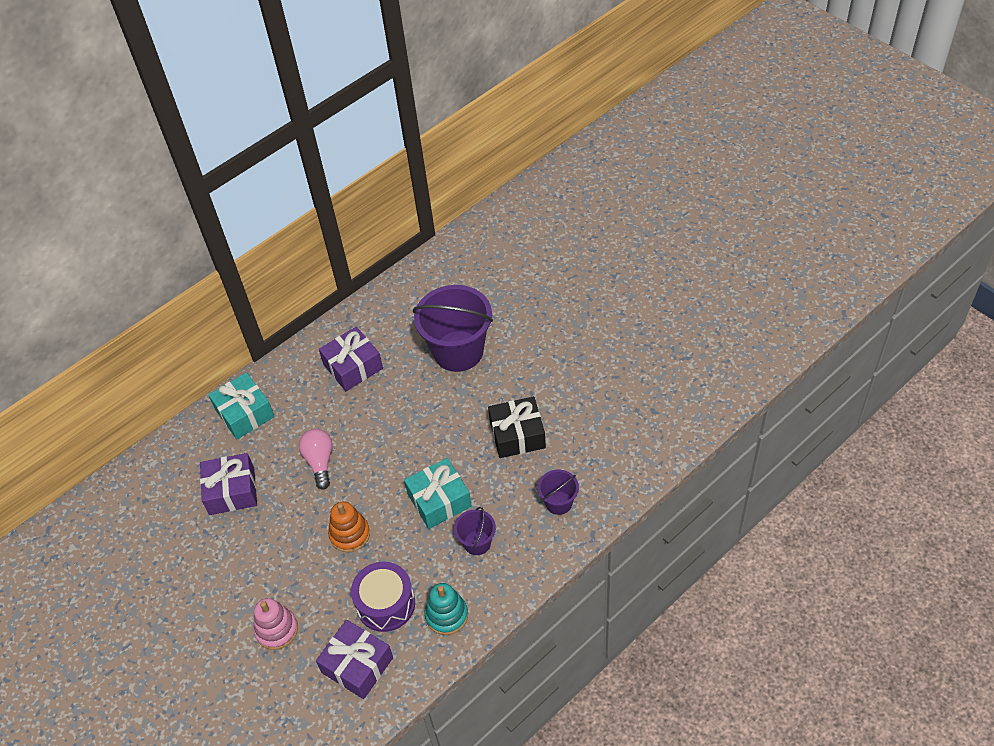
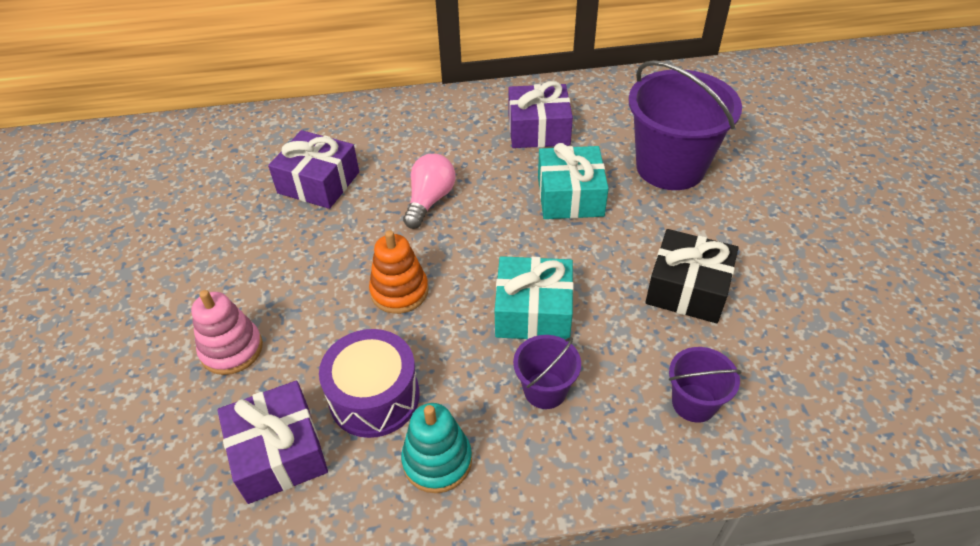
camera: 30 degrees right, 5 degrees down
turquoise gift [208,372,275,439] -> turquoise gift moved to [538,143,609,219]

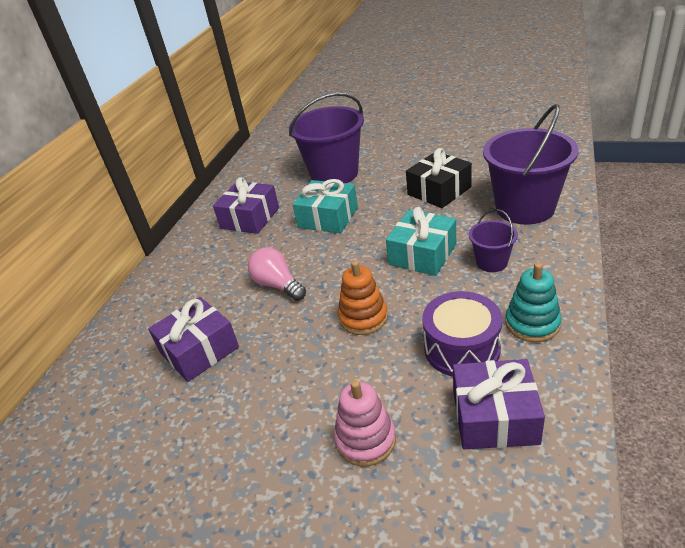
camera: 60 degrees left, 10 degrees down
purple bucket [669,347,742,423] -> purple bucket [483,104,579,225], size x2.06

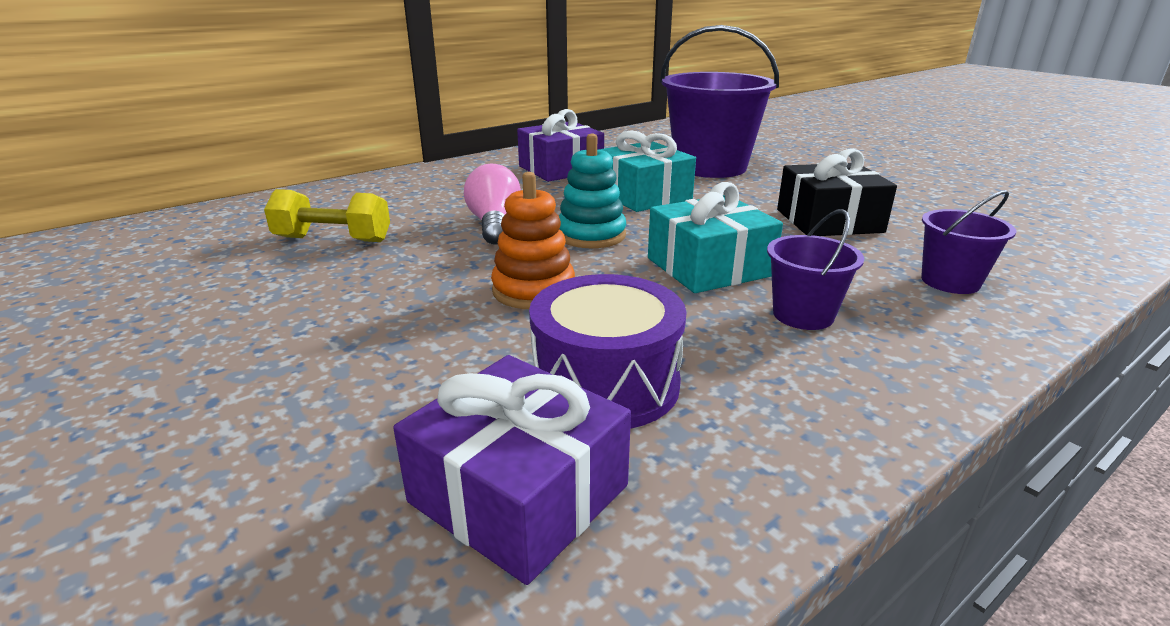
camera: 30 degrees right, 10 degrees down
purple gift [148,297,239,382] -> yellow dumbbell [264,189,390,242]
pink stacking toy [334,380,396,466] -> none
purple bucket [483,104,579,225] -> purple bucket [921,190,1016,294], size x0.49
turquoise stacking toy [505,263,562,342] -> turquoise stacking toy moved to [559,134,626,248]

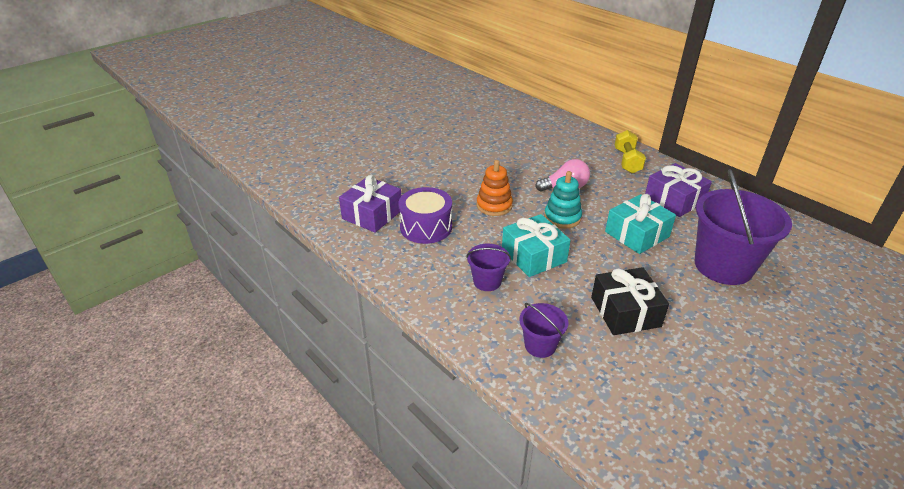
camera: 85 degrees right, 10 degrees up
yellow dumbbell [264,189,390,242] -> yellow dumbbell moved to [615,130,646,173]

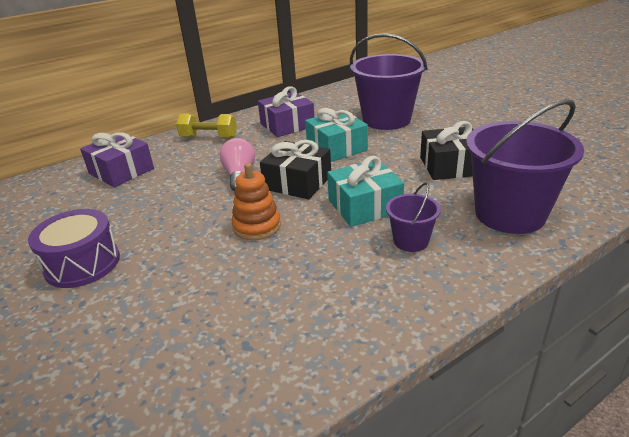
camera: 80 degrees left, 5 degrees down
purple gift [339,175,401,233] -> purple gift moved to [80,132,154,187]
purple drum [398,187,452,244] -> purple drum moved to [28,209,120,288]
purple bucket [519,303,568,358] -> purple bucket [466,99,584,234], size x2.06
turquoise stacking toy [544,171,582,229] -> black gift [260,140,331,199]

